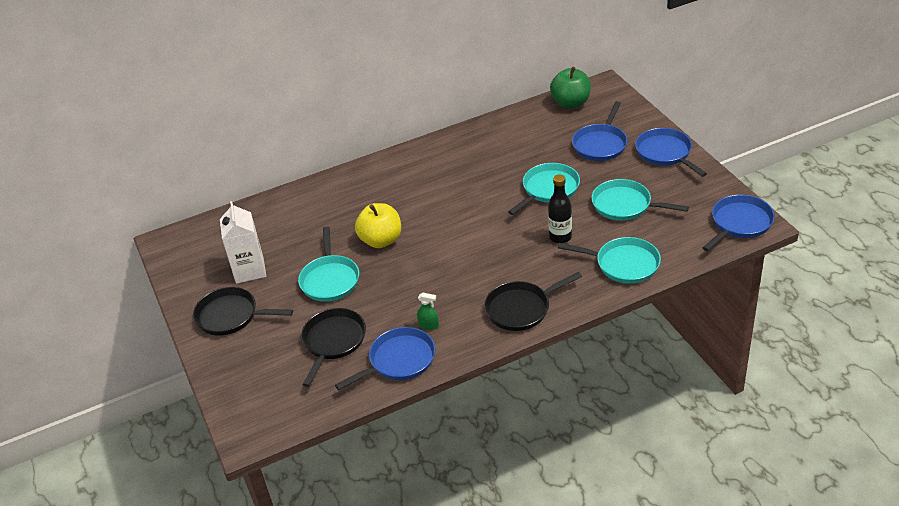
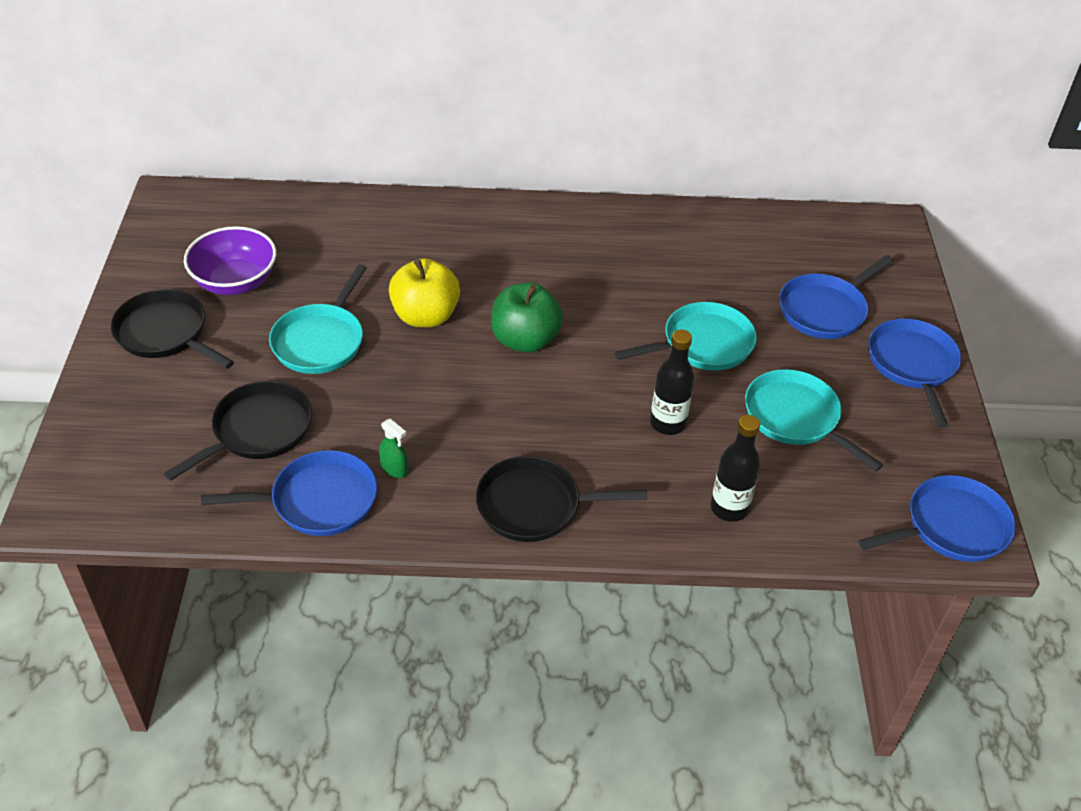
camera: 20 degrees right, 5 degrees up
white carton [220,201,266,284] -> purple bowl [184,226,276,295]
green apple [550,67,591,109] -> green apple moved to [491,282,563,353]
turquoise pan [558,237,661,284] -> black bottle [711,415,760,522]

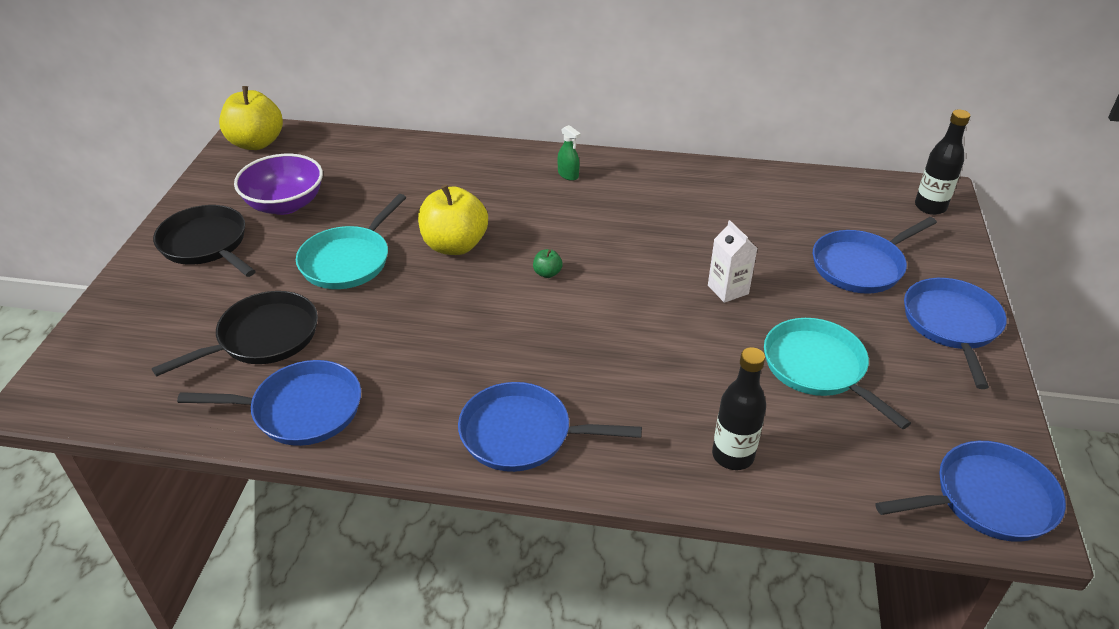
camera: 10 degrees right, 5 degrees down
green spray bottle [379,419,408,478] -> green spray bottle moved to [558,125,581,181]
black pan [475,456,647,542] -> blue pan [458,382,642,472]
green apple [491,282,563,353] -> green apple [533,249,563,278], size x0.41
turquoise pan [615,302,757,371] -> white carton [708,220,757,303]
black bottle [650,330,694,435] -> black bottle moved to [915,109,970,215]
none -> yellow apple [219,86,283,150]

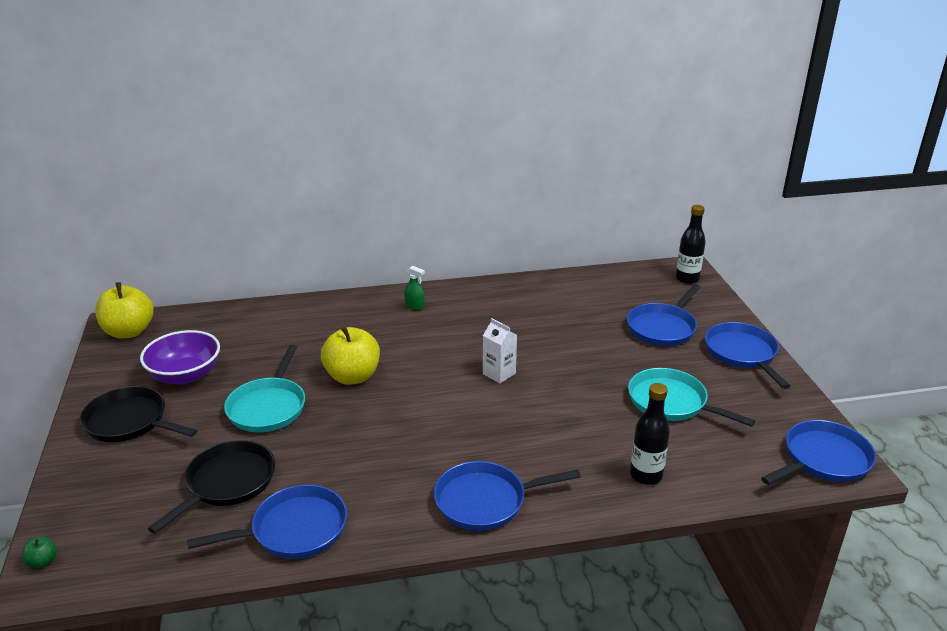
camera: 20 degrees left, 10 degrees down
green apple [533,249,563,278] -> green apple moved to [21,536,57,568]
white carton [708,220,757,303] -> white carton moved to [483,318,517,384]

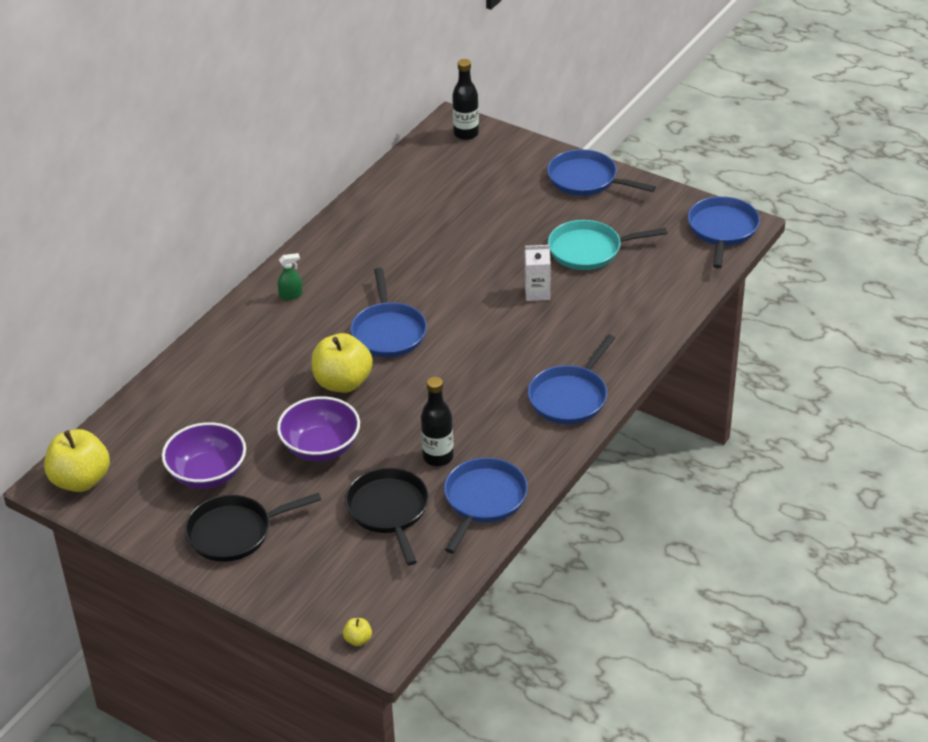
camera: 45 degrees left, 10 degrees up
green apple [21,536,57,568] -> yellow apple [343,618,372,646]
turquoise pan [224,345,305,432] -> purple bowl [277,396,360,461]
white carton [483,318,517,384] -> white carton moved to [525,245,551,301]
blue pan [627,284,701,346] -> blue pan moved to [351,268,427,357]
black bottle [630,383,670,485] -> black bottle moved to [421,377,454,466]

